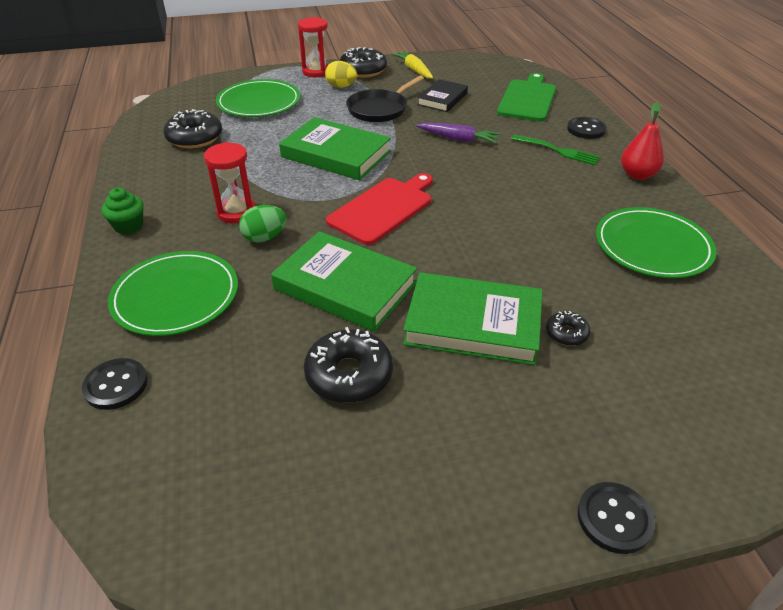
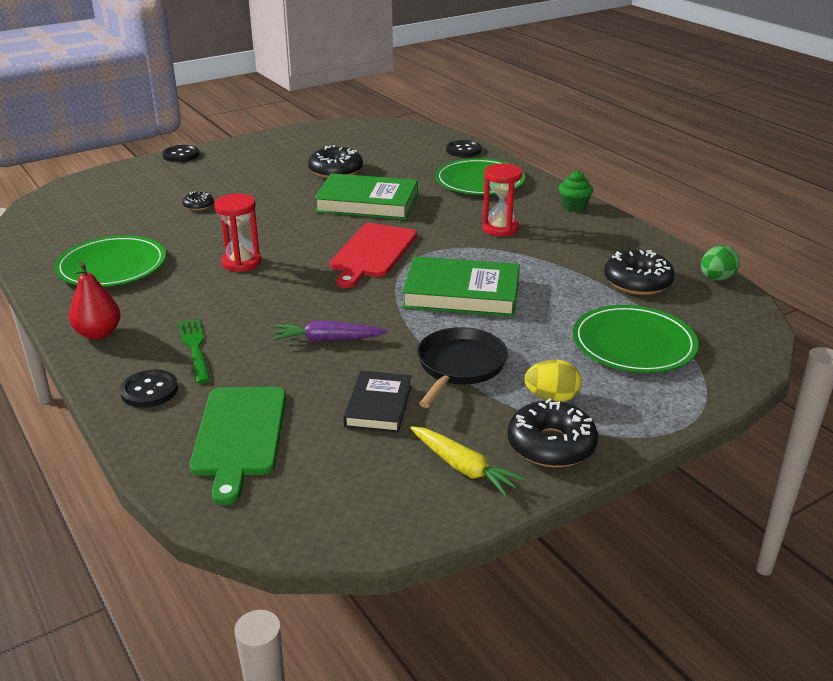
camera: 160 degrees right, 10 degrees down
green egg [239,205,287,243] -> green egg moved to [701,245,740,281]
red hourglass [298,17,329,77] -> red hourglass moved to [214,194,261,272]
green book [403,272,543,365] -> none
green fork [511,134,600,165] -> green fork turned 60 degrees clockwise [178,318,211,383]

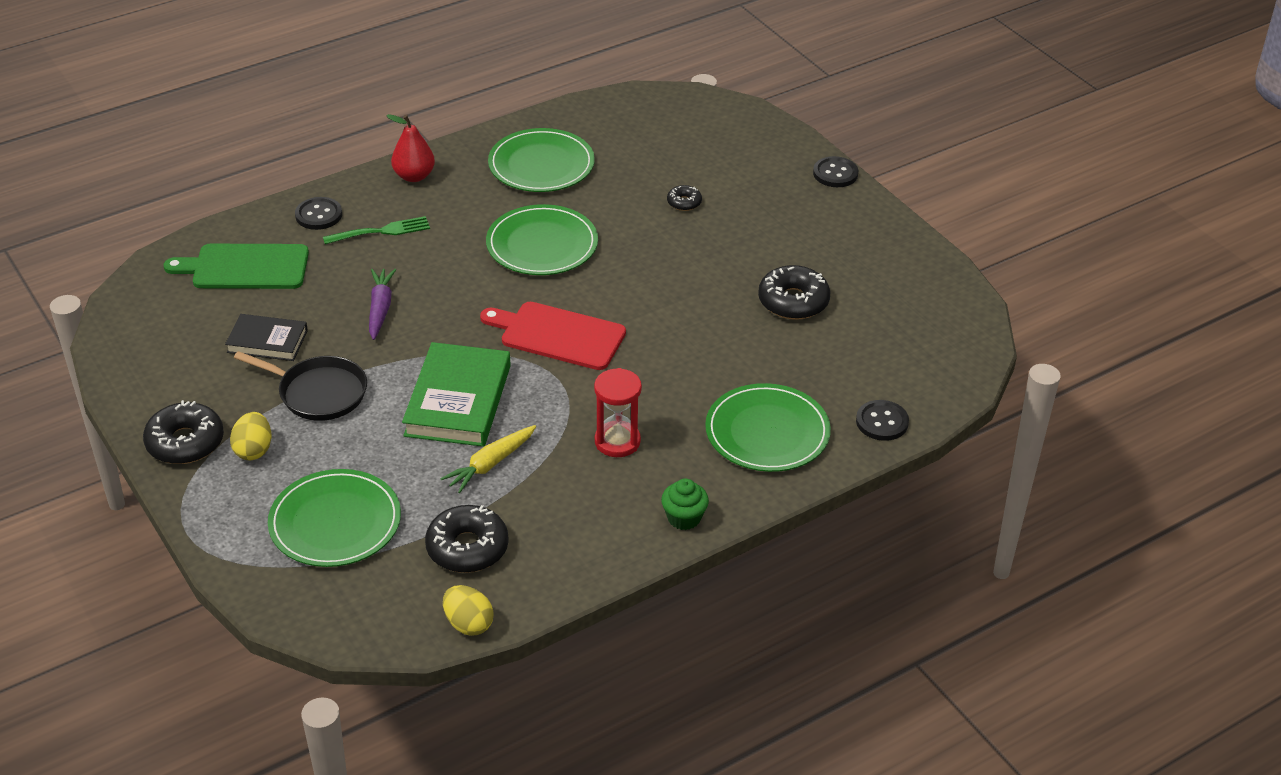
camera: 90 degrees right, 10 degrees up
red hourglass [214,194,261,272] -> green plate [486,204,598,275]
green book [314,173,418,220] -> none
yellow carrot [410,426,526,496] -> yellow carrot moved to [441,425,536,493]
green egg [701,245,740,281] -> yellow egg [443,585,494,636]

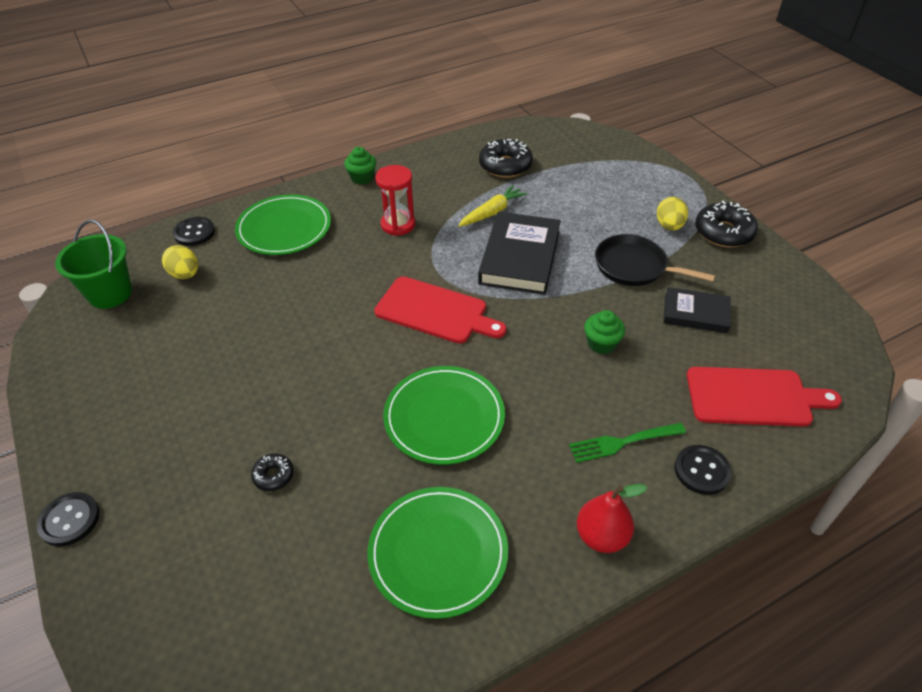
camera: 175 degrees left, 5 degrees up
green cutting board [164,244,309,289] -> red cutting board [687,367,842,427]
green plate [268,469,401,567] -> none
purple carrot [369,269,396,340] -> green cupcake [584,310,625,354]
green book [402,342,511,447] -> black book [478,212,561,295]
yellow egg [443,585,494,636] -> yellow egg moved to [162,245,198,279]
black donut [758,265,830,320] -> none
none -> green bucket [55,220,132,309]

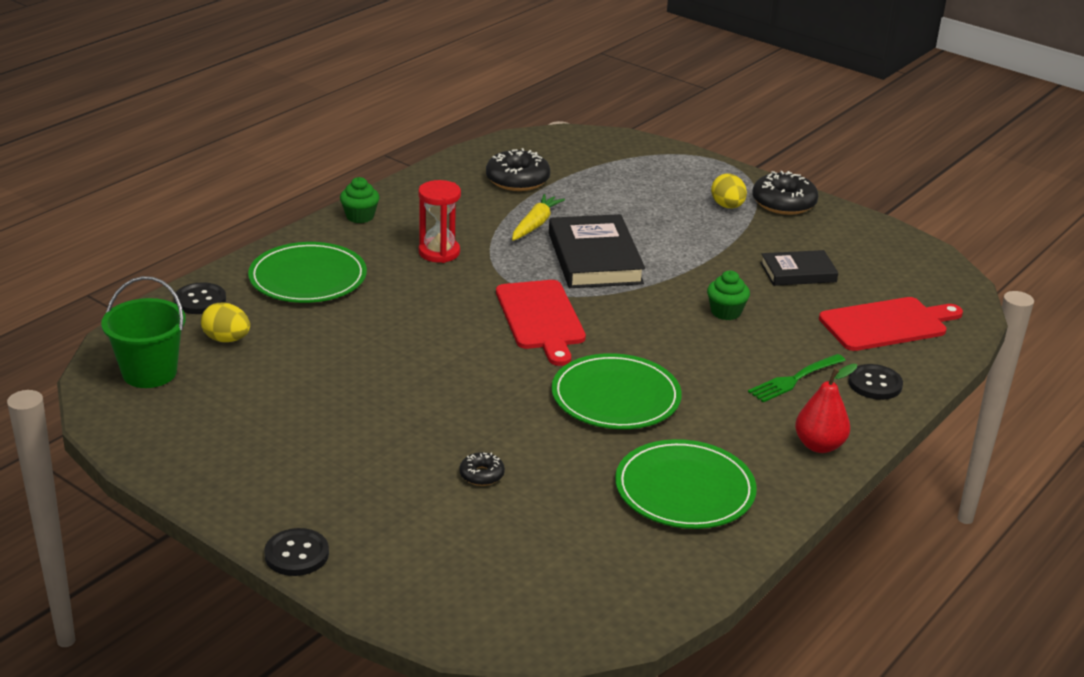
camera: 25 degrees left, 15 degrees down
red cutting board [374,276,506,344] -> red cutting board turned 75 degrees clockwise [496,280,586,366]
black pan [595,234,715,286] -> none

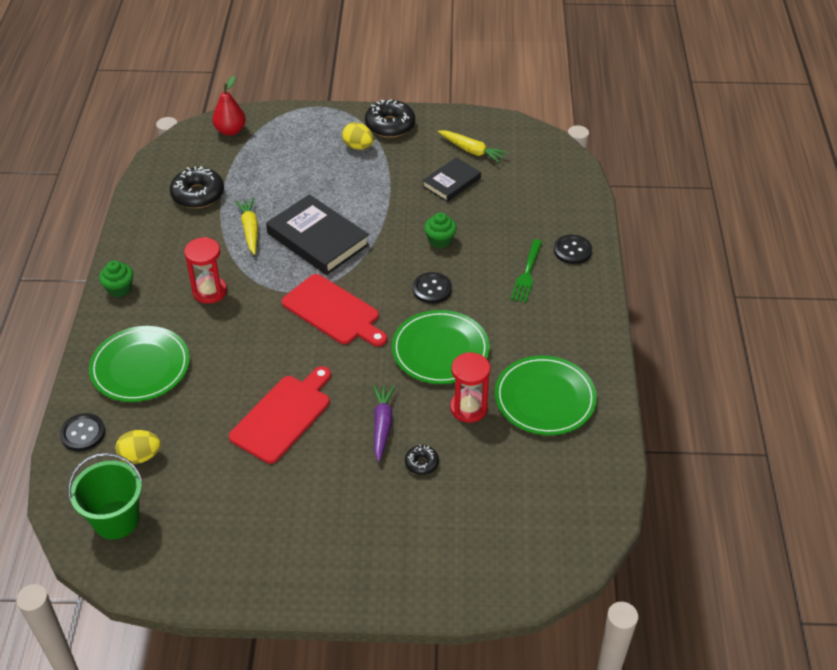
camera: 35 degrees left, 15 degrees up
black button [264,528,329,576] -> black button moved to [413,272,452,304]
red pear [795,364,857,453] -> red pear moved to [212,76,246,136]
red cutting board [819,297,963,351] -> red cutting board moved to [229,366,331,464]
none -> purple carrot [373,385,395,462]
none -> yellow carrot [438,131,508,163]
none -> red hourglass [450,352,490,423]

